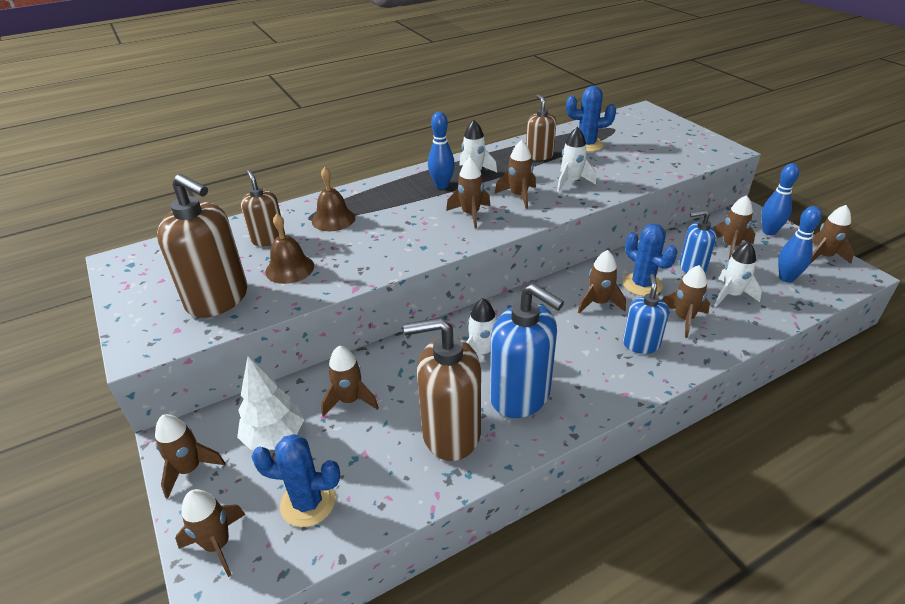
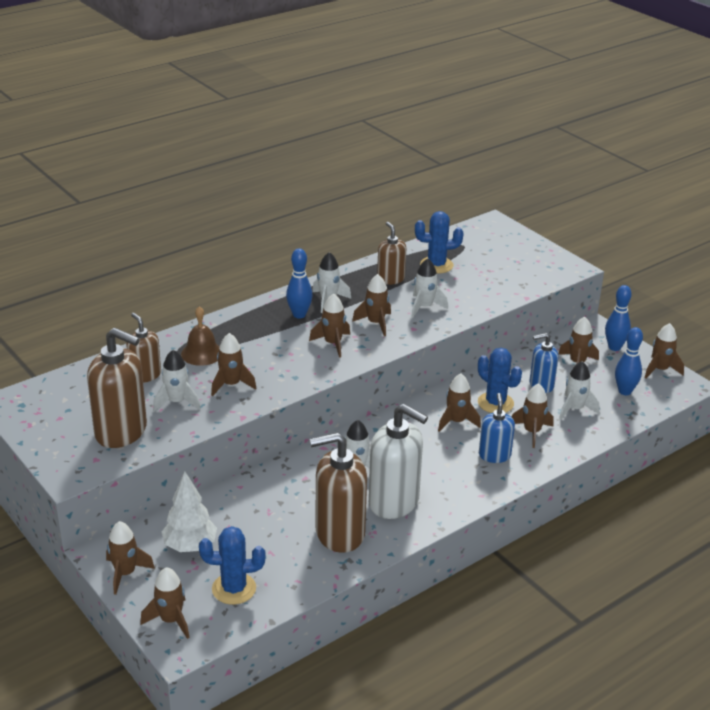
camera: 10 degrees left, 5 degrees down
brown bell [265,213,314,284] -> white rocket [153,350,201,412]
brown rocket [321,346,379,417] -> brown rocket moved to [211,333,257,396]
blue soap dispenser [490,283,564,418] -> white soap dispenser [368,404,428,519]

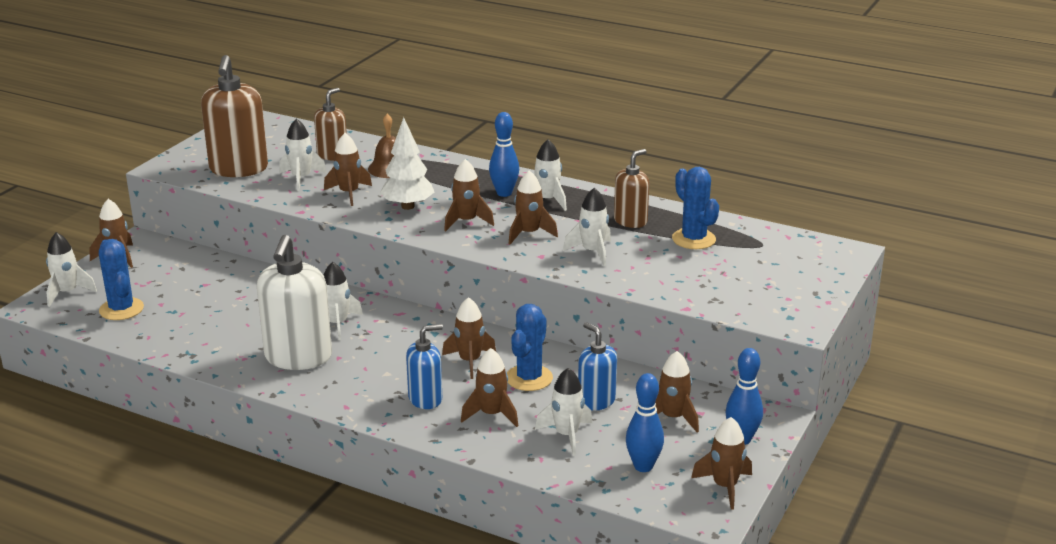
camera: 65 degrees right, 5 degrees down
brown rocket [140,567,189,639] -> white rocket [46,232,97,307]
white tree [161,471,217,552] -> white tree moved to [380,117,434,210]
brown soap dispenser [310,432,367,553] -> none

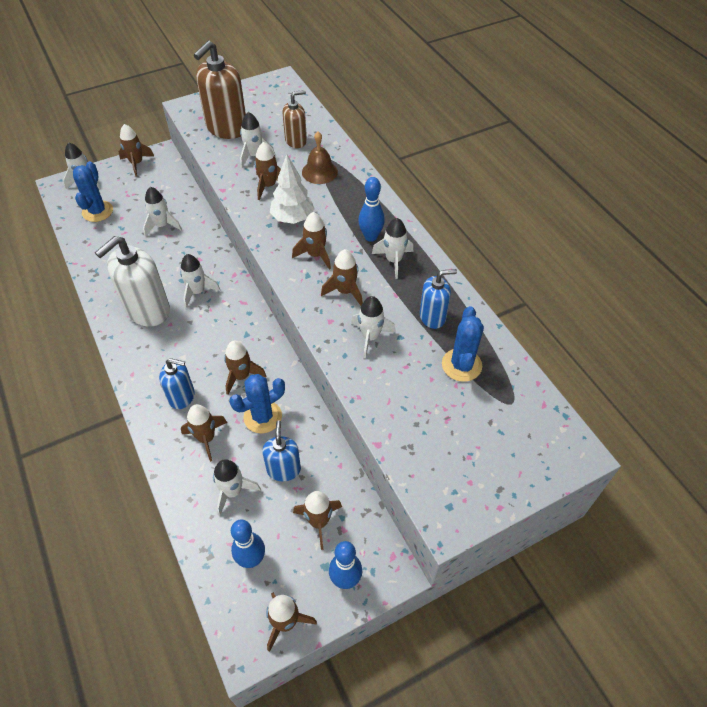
camera: 35 degrees right, 25 degrees up
brown soap dispenser [614,149,649,228] -> blue soap dispenser [420,269,457,329]
none -> white rocket [143,187,182,237]

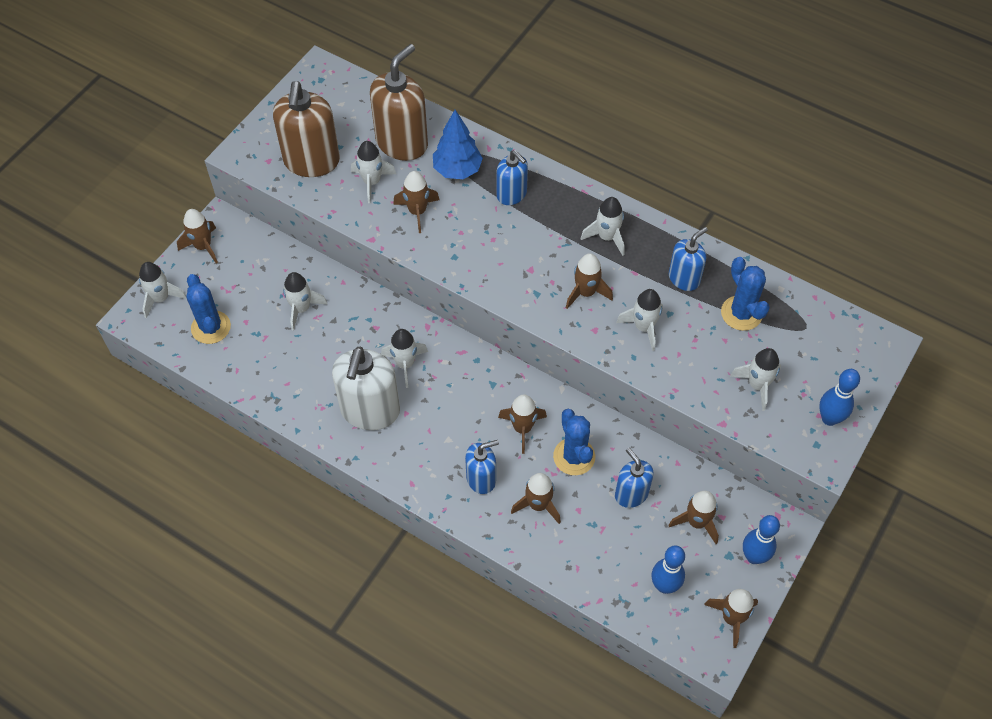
camera: 30 degrees left, 5 degrees up
white rocket [213,459,261,516] -> white rocket moved to [730,348,781,411]
blue cactus [229,374,285,433] -> blue cactus turned 45 degrees counterclockwise [553,409,595,475]
white tree [270,154,315,224] -> none
brown soap dispenser [282,90,307,148] -> brown soap dispenser [370,44,428,161], size x1.73
brown rocket [292,212,331,270] -> none
brown bell [302,132,338,184] -> blue tree [433,110,483,179]
blue bowling pin [358,177,385,242] -> blue bowling pin moved to [819,369,860,426]
none -> blue soap dispenser [497,150,528,205]

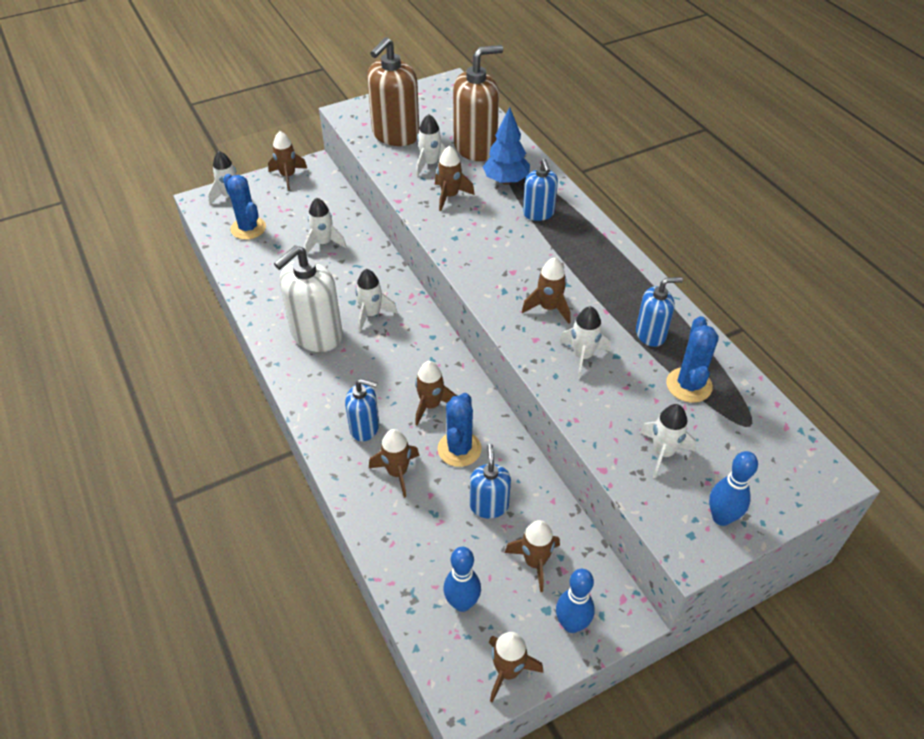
camera: 30 degrees right, 10 degrees down
blue cactus [187,274,231,344] -> blue cactus turned 45 degrees counterclockwise [223,174,266,240]
white rocket [581,197,625,256] -> none

